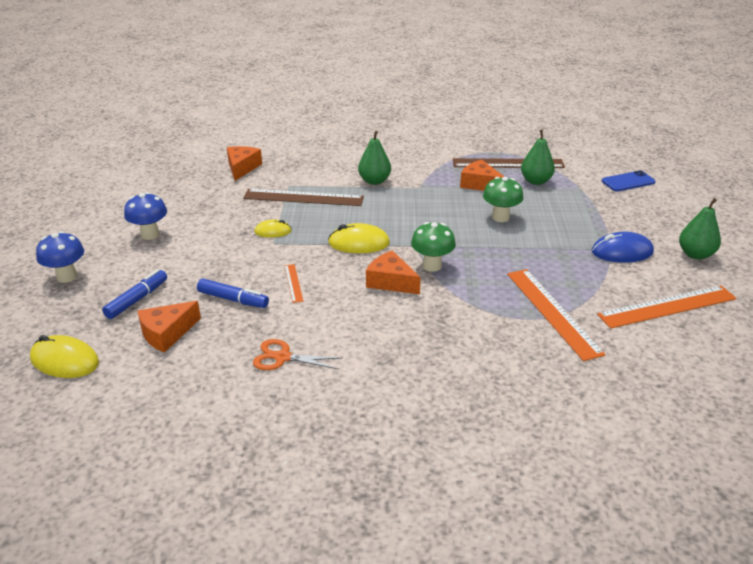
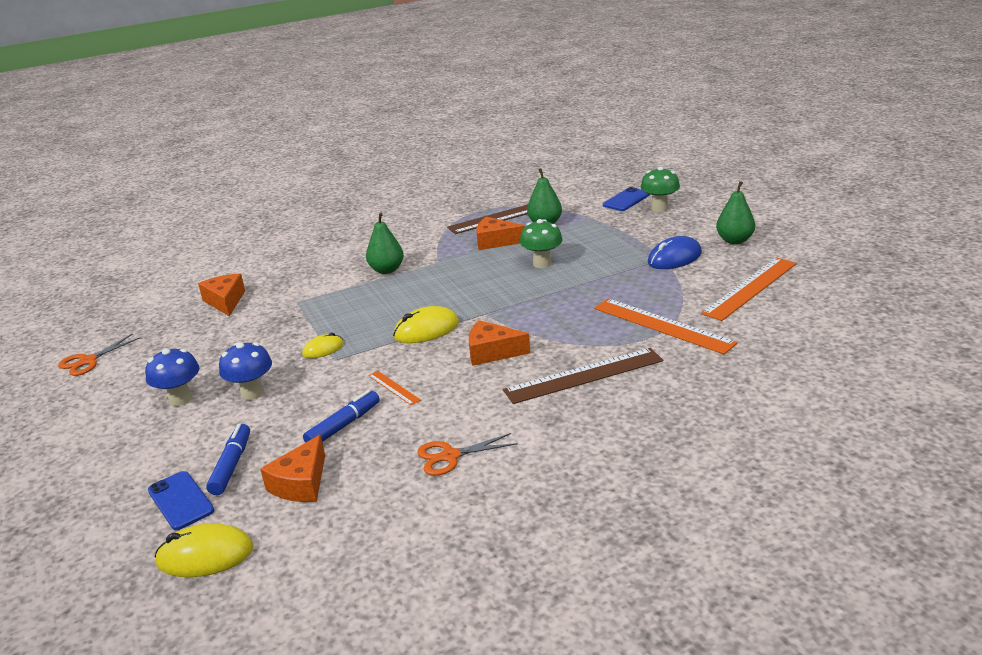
camera: 25 degrees left, 5 degrees down
blue mushroom [36,231,84,283] -> blue mushroom moved to [219,342,272,400]
blue marker [197,279,269,308] -> blue marker turned 45 degrees counterclockwise [303,390,380,443]
brown ruler [243,189,364,206] -> brown ruler moved to [503,348,663,404]
green mushroom [411,222,456,272] -> green mushroom moved to [641,167,680,212]
none -> orange scissors [58,334,141,376]
none -> blue phone [148,471,214,530]

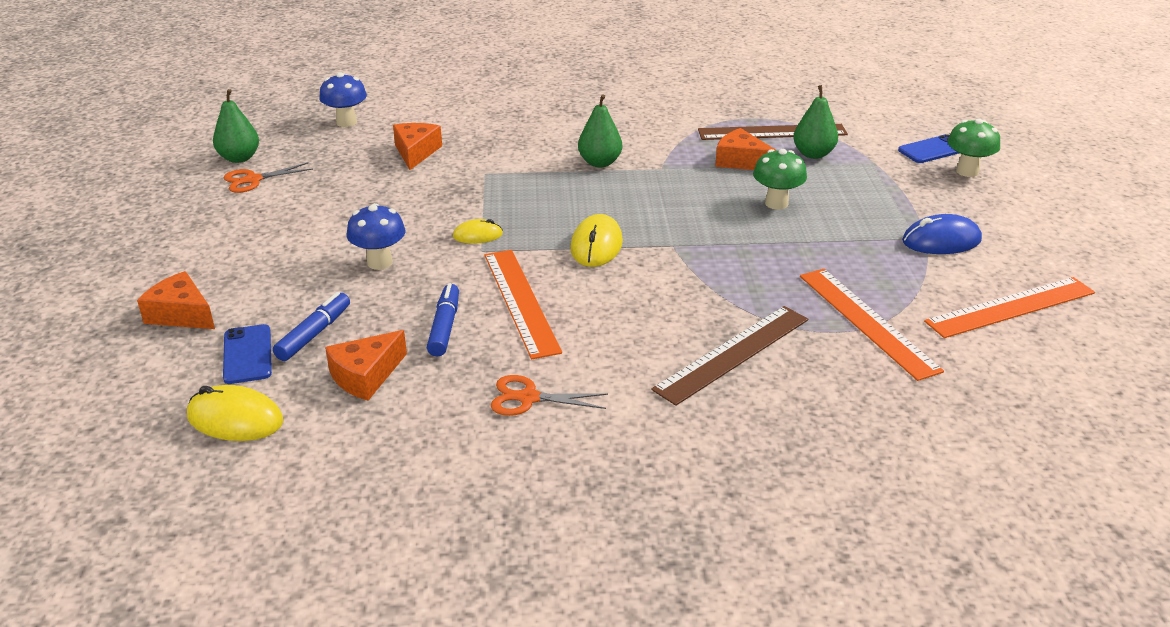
camera: 20 degrees right, 5 degrees up
blue mushroom [145,348,199,406] -> blue mushroom moved to [319,72,367,127]
blue marker [303,390,380,443] -> blue marker turned 60 degrees counterclockwise [427,283,459,357]
orange ruler [368,371,421,405] -> orange ruler [485,250,562,359], size x2.17
yellow mouse [393,306,459,343] -> yellow mouse turned 75 degrees counterclockwise [570,214,623,267]
orange cheese [469,320,530,366] -> orange cheese moved to [137,271,215,329]
brown ruler [503,348,663,404] -> brown ruler turned 45 degrees counterclockwise [651,306,808,406]
green pear [716,181,755,244] -> green pear moved to [213,89,259,163]

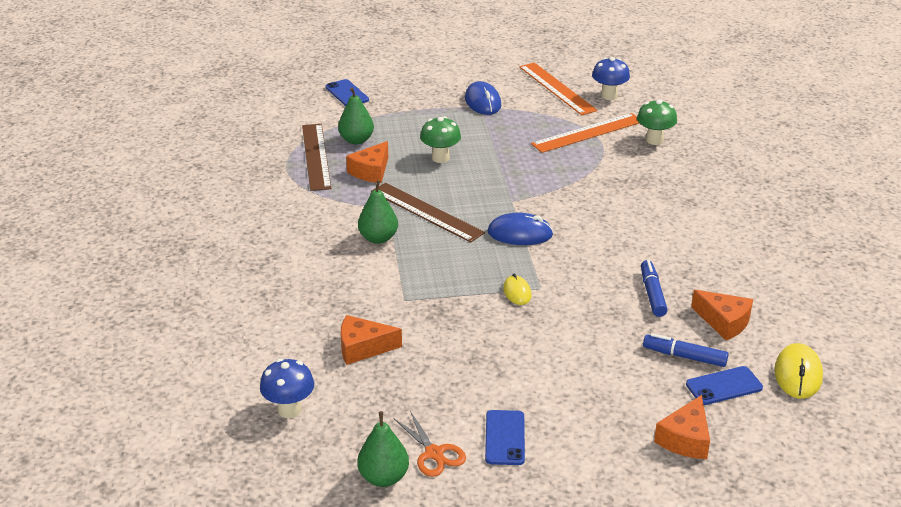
camera: 95 degrees left, 0 degrees up
blue mushroom [347,203,406,270] -> blue mushroom moved to [592,57,630,100]
blue marker [427,283,459,357] -> blue marker turned 90 degrees clockwise [641,260,668,317]
orange ruler [485,250,562,359] -> none
orange scissors [491,375,608,416] -> none
yellow mouse [570,214,623,267] -> blue mouse [488,212,553,245]
brown ruler [651,306,808,406] -> brown ruler moved to [371,183,485,243]
green mushroom [947,119,1000,177] -> green mushroom moved to [637,99,677,145]
none -> blue phone [485,410,525,465]

